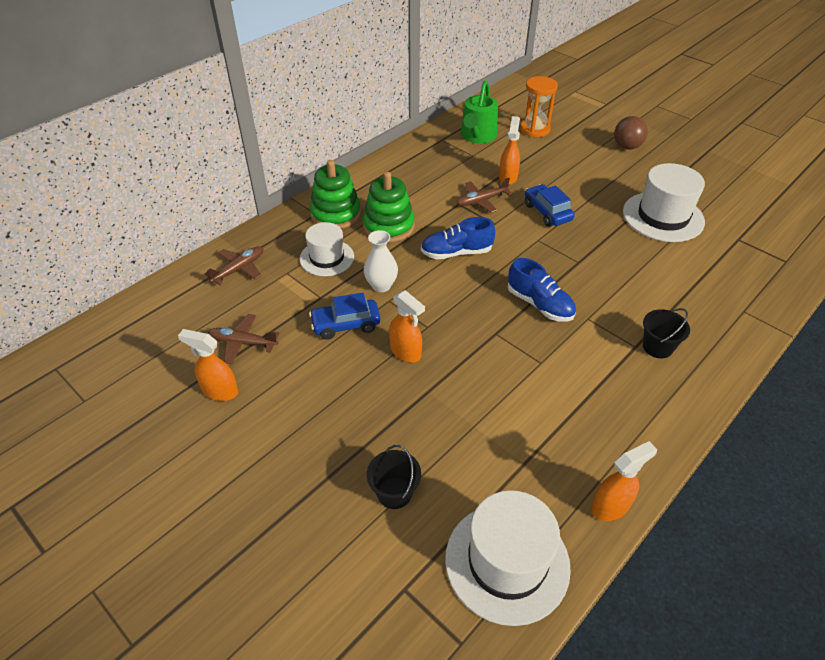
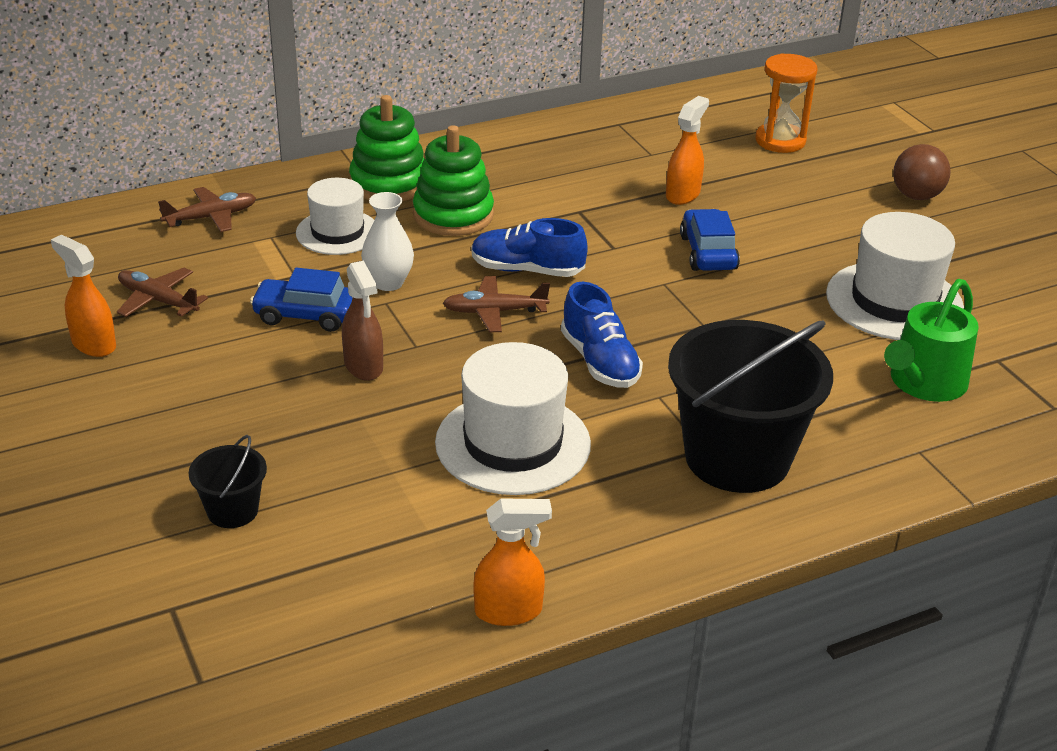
camera: 20 degrees right, 10 degrees down
orange spray bottle [389,290,425,362] -> brown spray bottle [342,261,383,381]
white hat [445,490,571,626] -> white hat moved to [435,342,591,495]
brown plane [456,178,512,213] -> brown plane moved to [443,276,550,332]
green watering can [461,81,498,143] -> green watering can moved to [884,279,979,402]
black bucket [643,308,690,359] -> black bucket [668,320,833,493], size x2.20

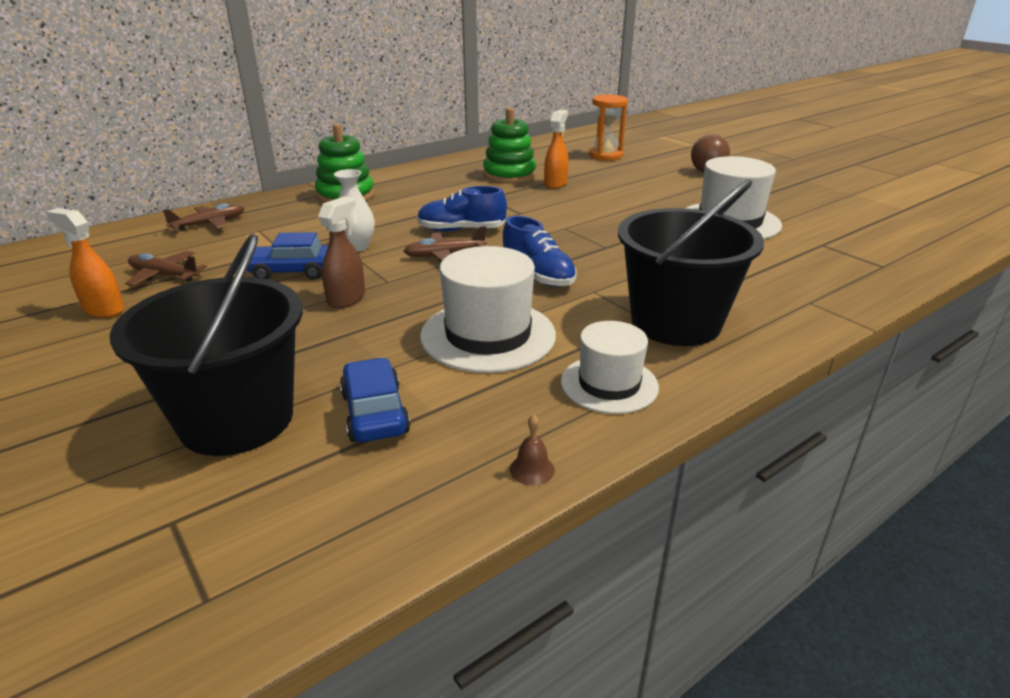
camera: 10 degrees left, 5 degrees down
black bucket [188,435,267,528] -> black bucket [110,234,303,456], size x2.20
white hat [296,178,374,255] -> white hat moved to [561,321,659,414]
brown spray bottle [342,261,383,381] -> brown spray bottle turned 120 degrees counterclockwise [318,196,365,309]
green stacking toy [413,125,494,236] -> green stacking toy moved to [483,108,536,184]
orange spray bottle [474,498,552,626] -> brown bell [510,415,555,485]
blue car [680,209,740,271] -> blue car moved to [340,357,410,442]
green watering can [884,279,979,402] -> none

